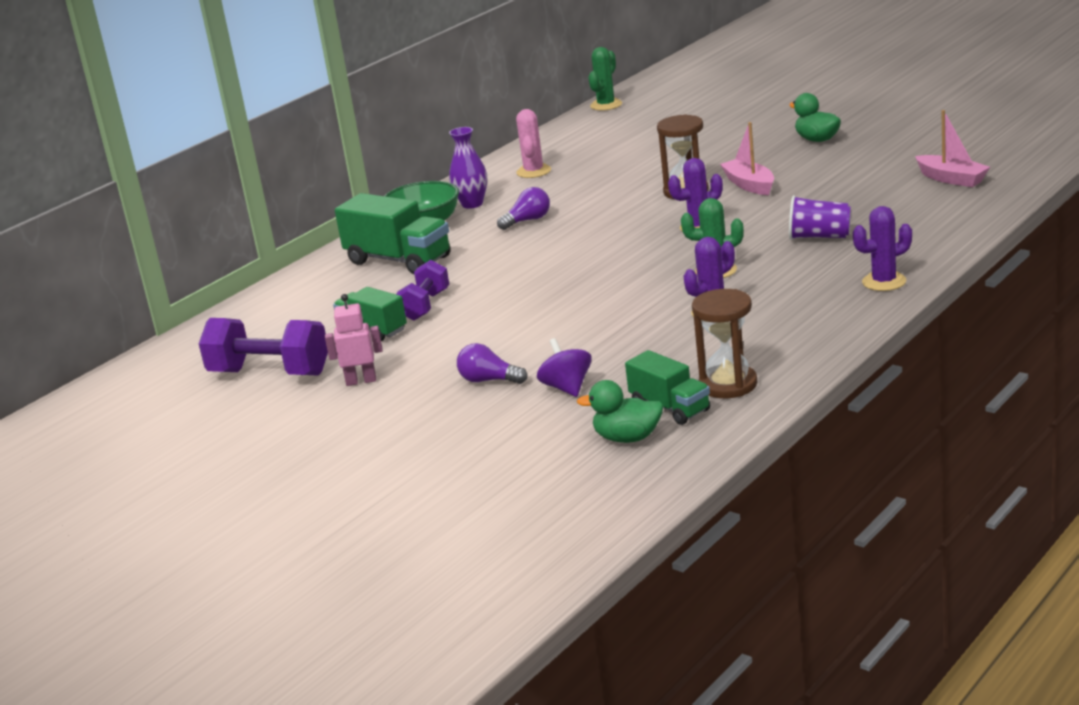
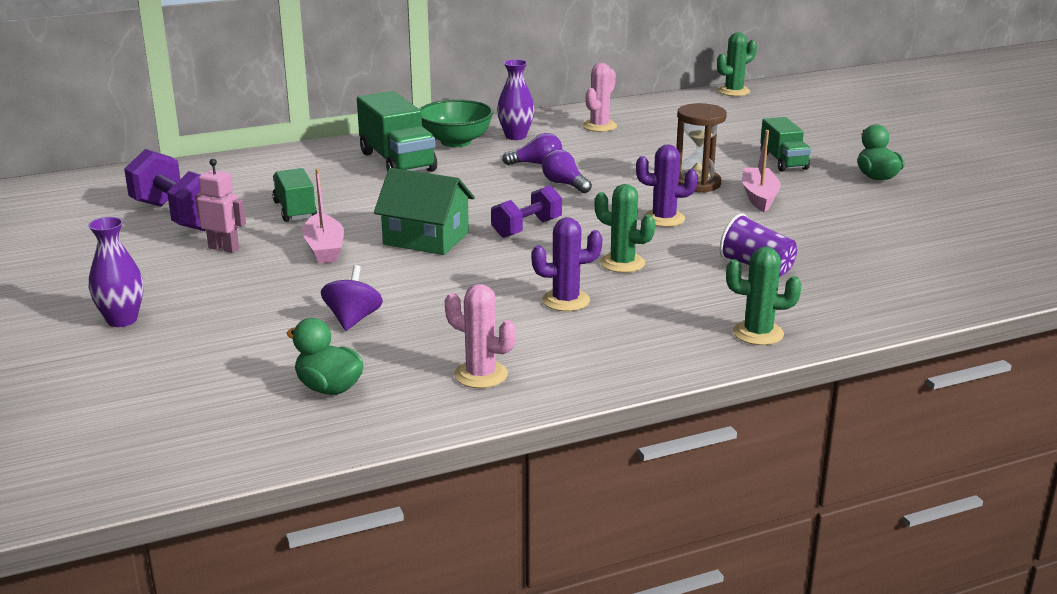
camera: 25 degrees right, 0 degrees up
purple dumbbell [396,260,449,321] -> purple dumbbell moved to [491,185,562,238]
purple light bulb [457,343,527,384] -> purple light bulb moved to [542,149,592,193]
green truck [625,350,710,425] -> green truck moved to [760,117,811,172]
brown hourglass [692,289,757,398] -> pink cactus [445,284,516,388]
purple cactus [853,206,912,291] -> green cactus [726,247,801,345]
pink boat [915,110,990,187] -> pink boat moved to [302,169,344,263]
none -> purple vase [88,217,144,327]
none -> green house [374,168,475,255]

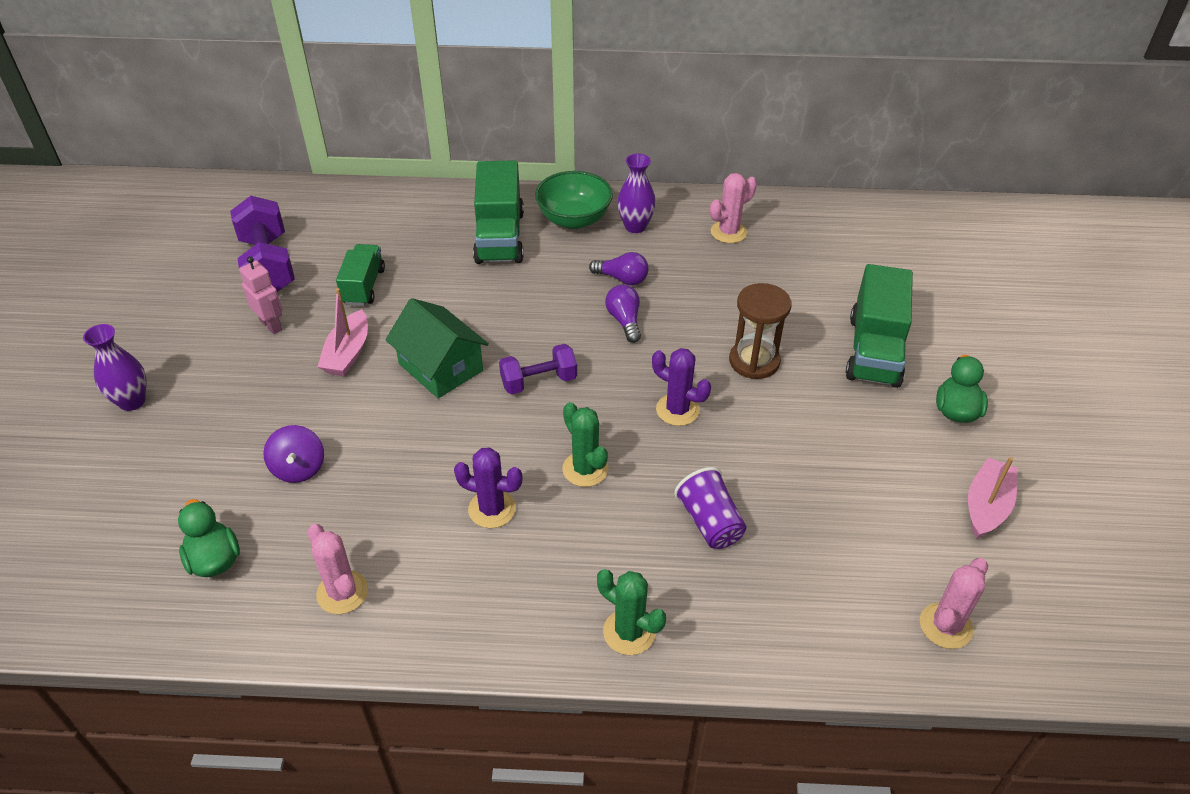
camera: 25 degrees right, 20 degrees up
purple spinning top [321,265,383,331] -> purple spinning top turned 135 degrees clockwise [263,425,324,483]
green cactus [717,32,757,96] -> none
pink boat [742,130,781,212] -> pink boat moved to [968,457,1018,539]
green truck [760,117,811,172] -> green truck [846,264,913,388], size x1.60
none -> pink cactus [920,558,988,649]

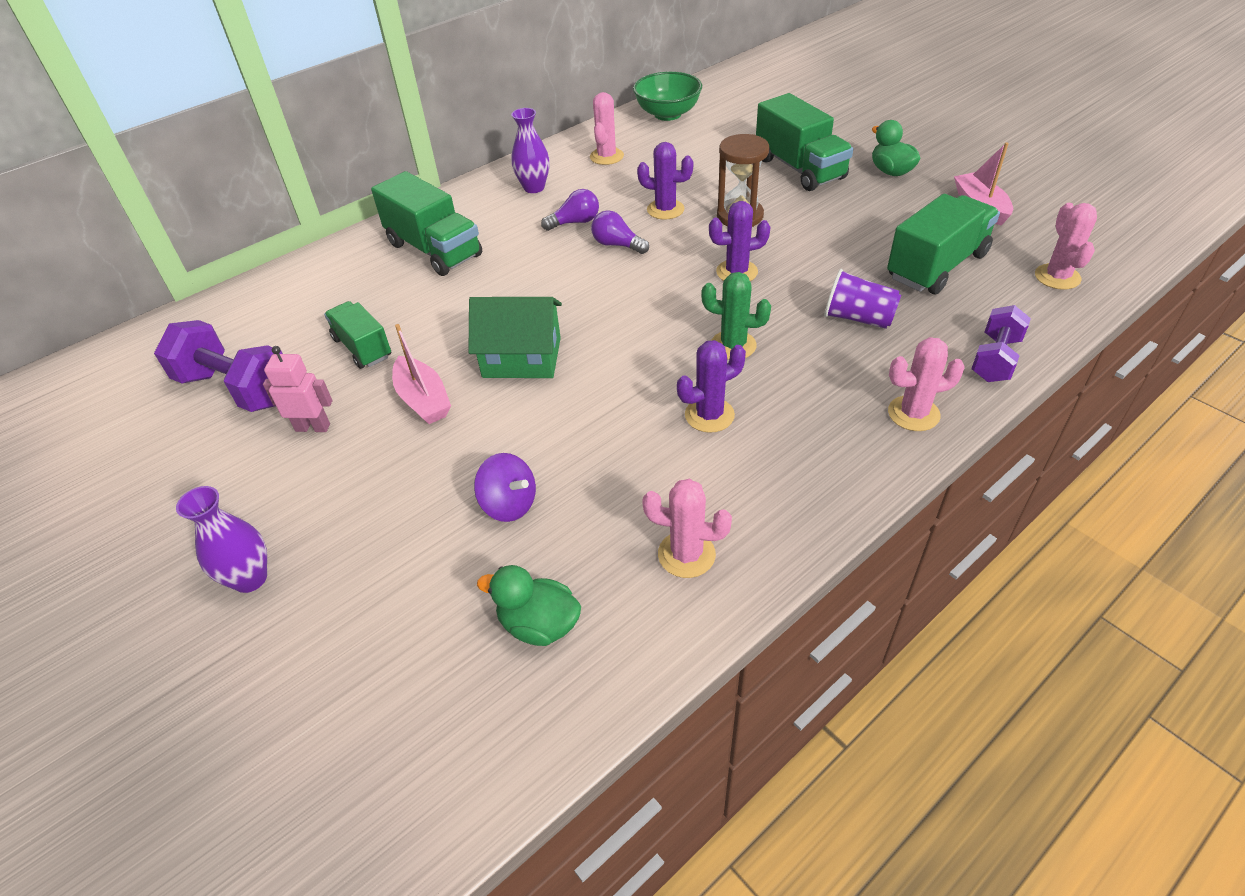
camera: 40 degrees left, 0 degrees up
purple dumbbell [499,344,577,394] -> purple dumbbell moved to [971,305,1031,382]
green bowl [535,171,613,229] -> green bowl moved to [633,71,702,121]
green cactus [597,569,666,655] -> pink cactus [888,337,965,431]
none -> purple cactus [637,142,693,220]
none -> green truck [887,194,1000,294]

